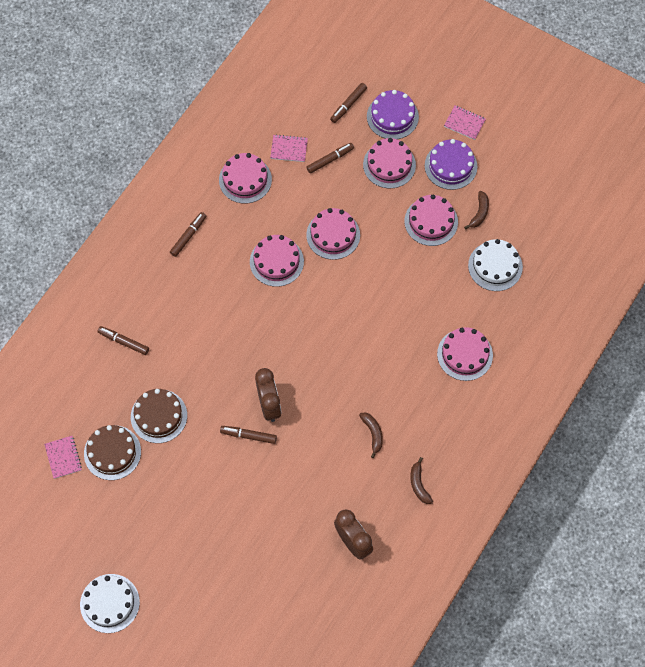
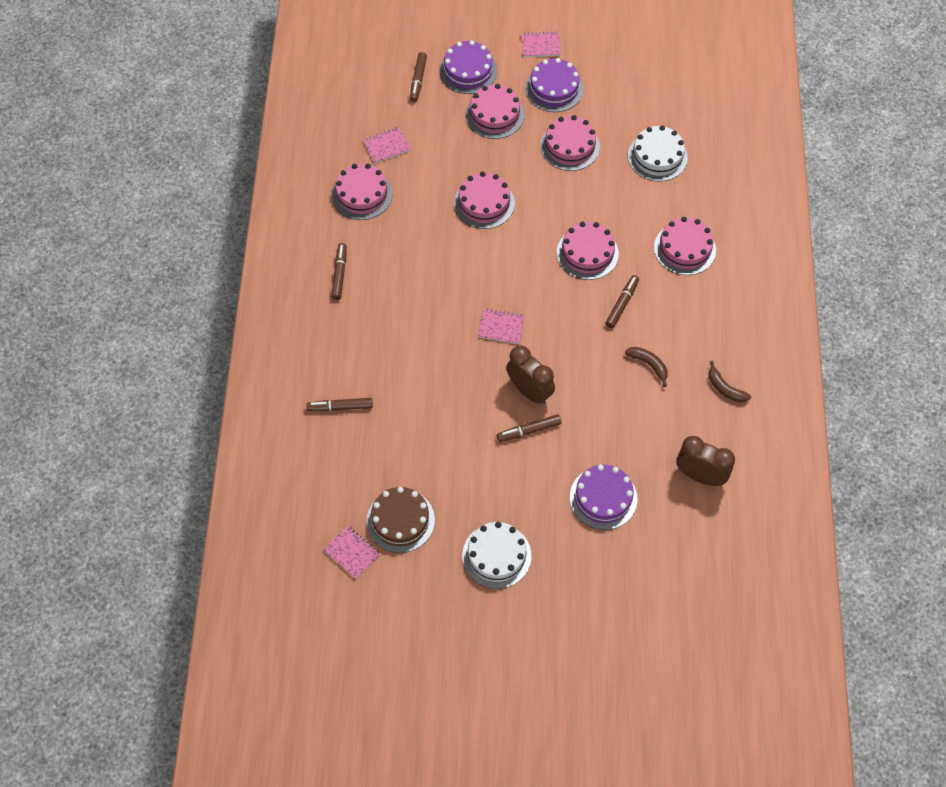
camera: 30 degrees left, 5 degrees down
white cake [80,574,140,633] -> white cake moved to [462,522,531,589]
brown cake [131,389,187,443] -> none
pink cake [250,235,304,287] -> pink cake moved to [557,222,619,280]
brown marker [307,143,354,173] -> brown marker moved to [605,275,639,328]
brown banana [464,191,489,229] -> none
none -> pink notebook [478,309,525,344]
none -> purple cake [570,465,638,530]

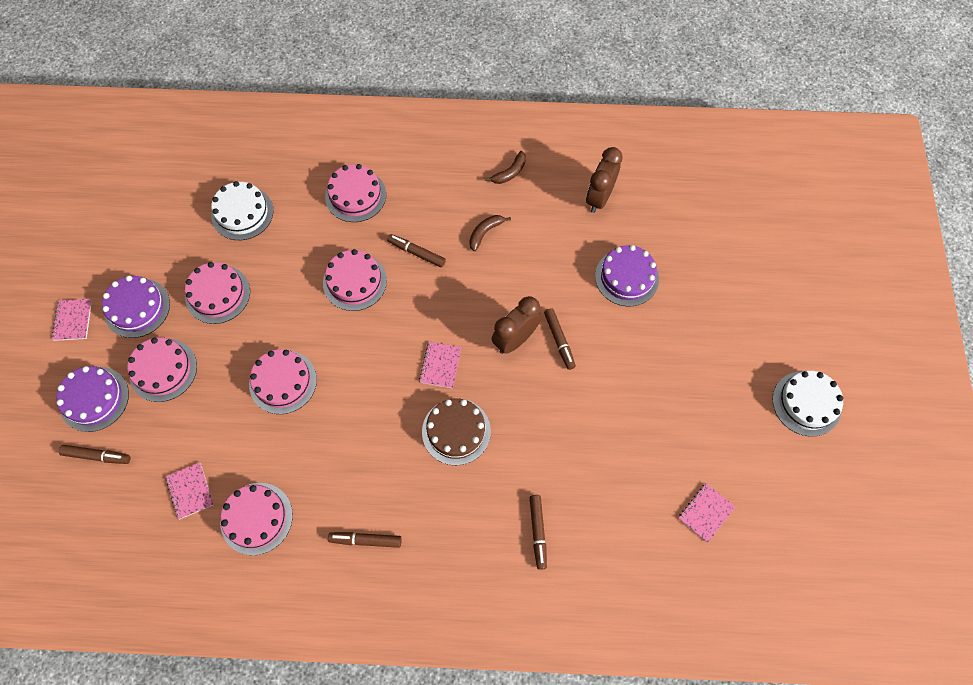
camera: 90 degrees left, 5 degrees up
brown cake [366,487,435,553] -> brown cake moved to [422,398,491,465]
white cake [462,522,531,589] -> white cake moved to [772,371,843,437]

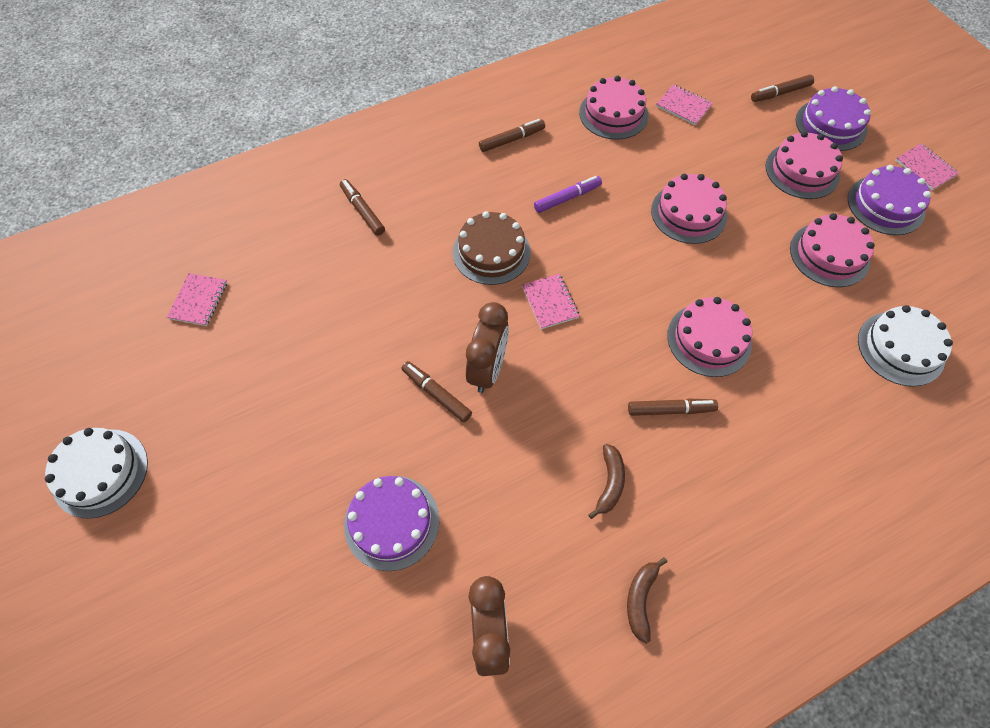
camera: 150 degrees right, 5 degrees down
pink cake [325,164,386,222] -> none
none -> purple marker [534,176,602,213]

